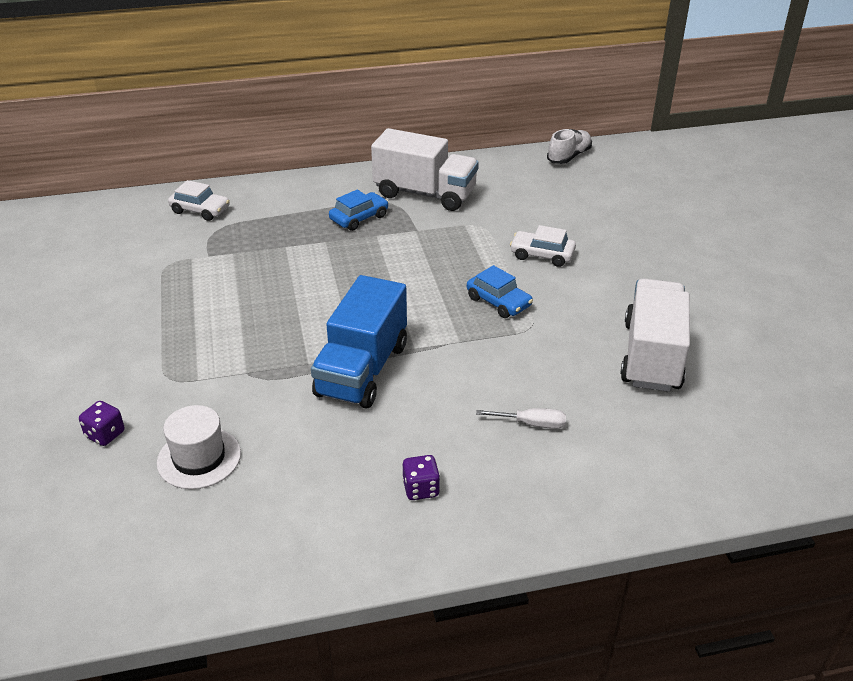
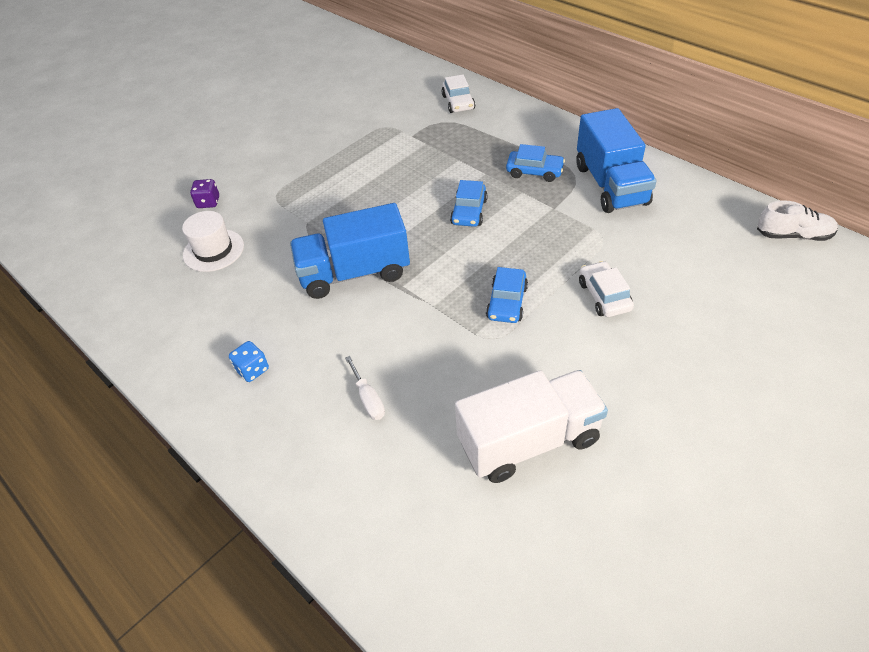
camera: 60 degrees right, 10 degrees up
white truck [371,128,479,211] -> blue truck [576,108,657,213]
purple dice [402,455,440,500] -> blue dice [229,341,269,382]
none -> blue car [450,180,488,227]

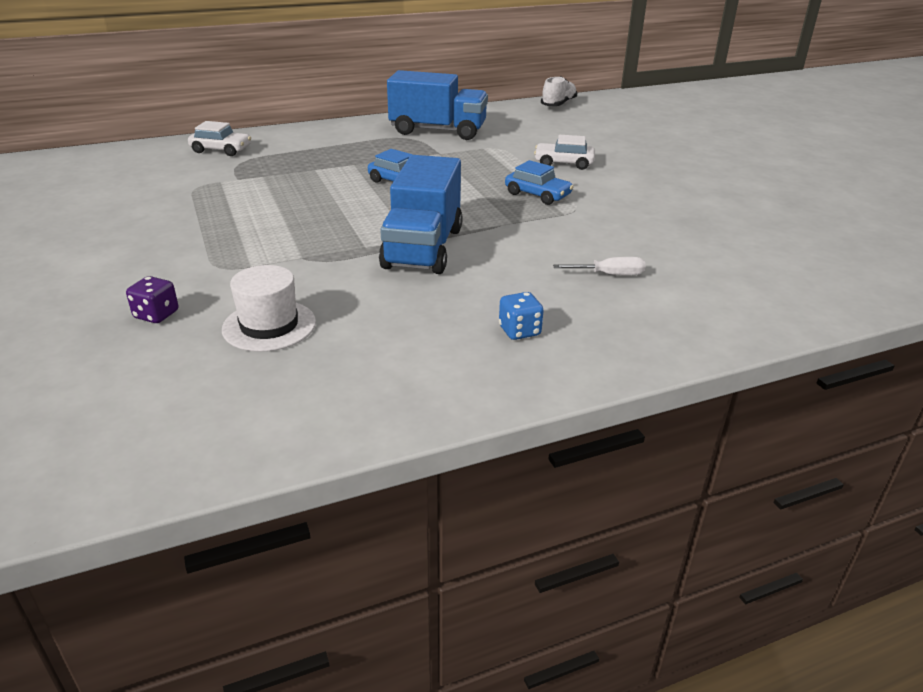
camera: 70 degrees left, 15 degrees down
white truck [455,370,608,483] -> none
blue car [506,144,565,182] -> none

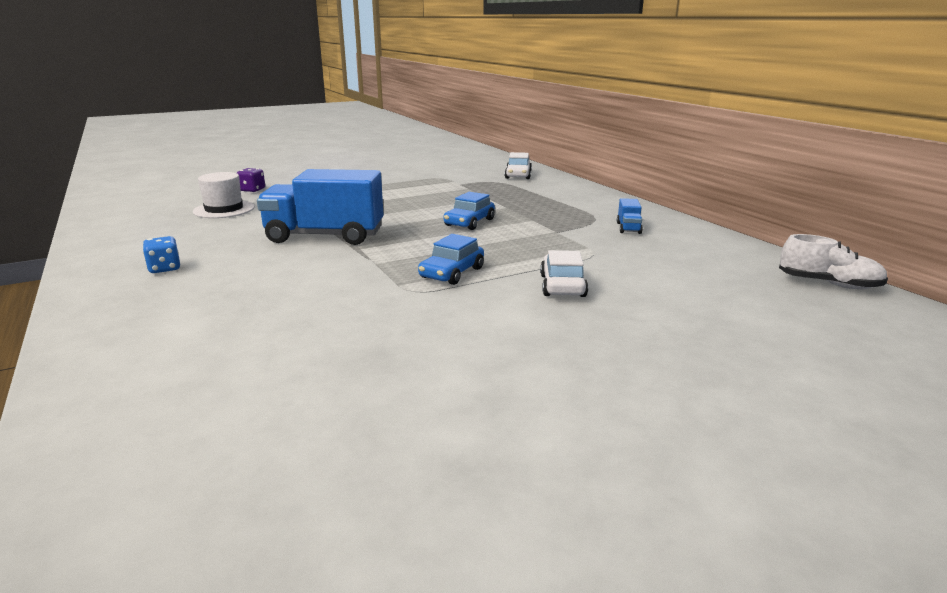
camera: 85 degrees right, 10 degrees down
blue truck [387,70,488,140] -> blue truck [617,198,643,234], size x0.41
white screwdriver [553,257,646,275] -> none

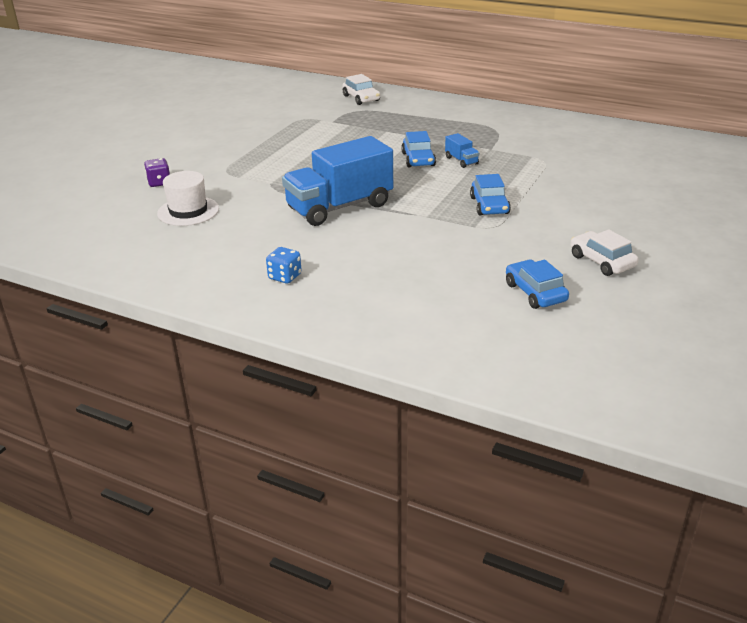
camera: 35 degrees left, 10 degrees up
white car [540,250,588,297] -> white car moved to [571,229,638,276]
blue truck [617,198,643,234] -> blue truck moved to [445,133,479,168]
white shoe [779,234,888,289] -> none
none -> blue car [506,260,569,309]

